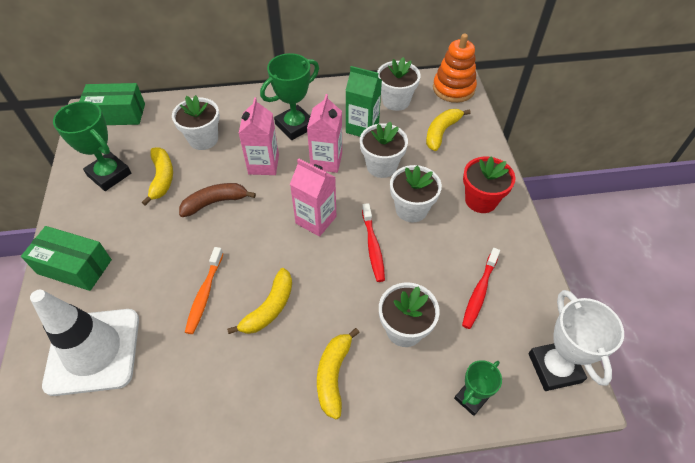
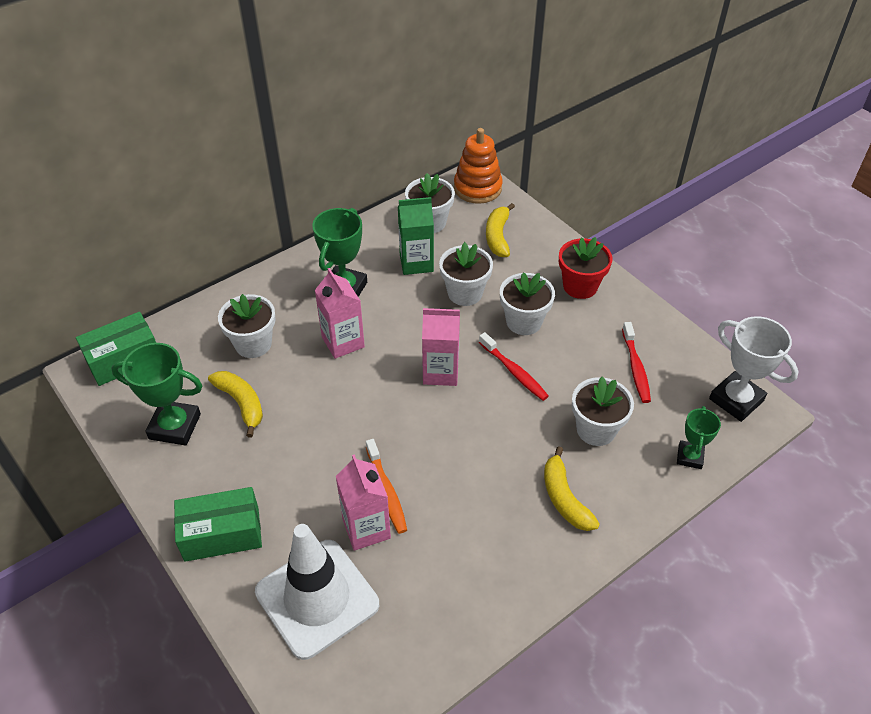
camera: 30 degrees left, 5 degrees down
brown banana [179,183,256,217] -> none
yellow banana [227,268,292,334] -> none
pink carton [307,94,342,173] -> pink carton moved to [336,454,391,551]

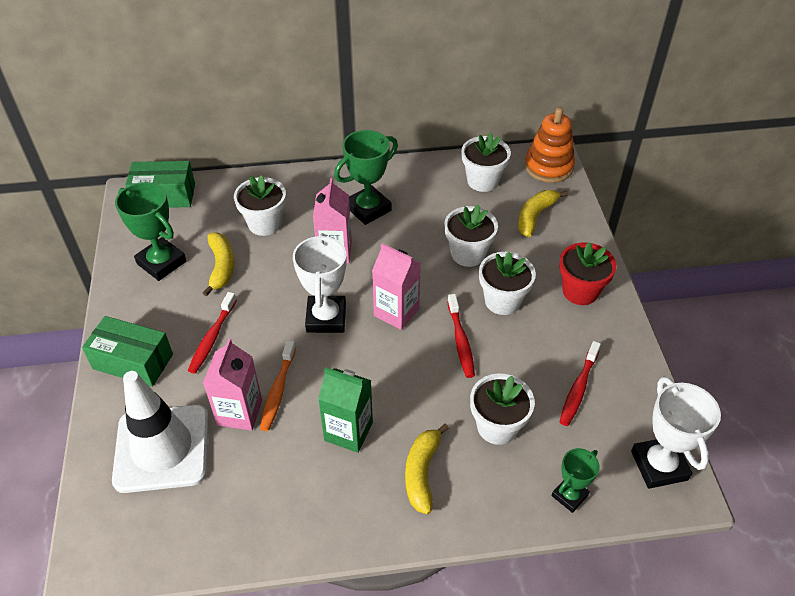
camera: 30 degrees right, 0 degrees up
green carton [398,197,434,275] -> green carton moved to [318,367,373,453]
none -> red toothbrush [188,292,237,374]
none -> white trophy [293,233,347,333]

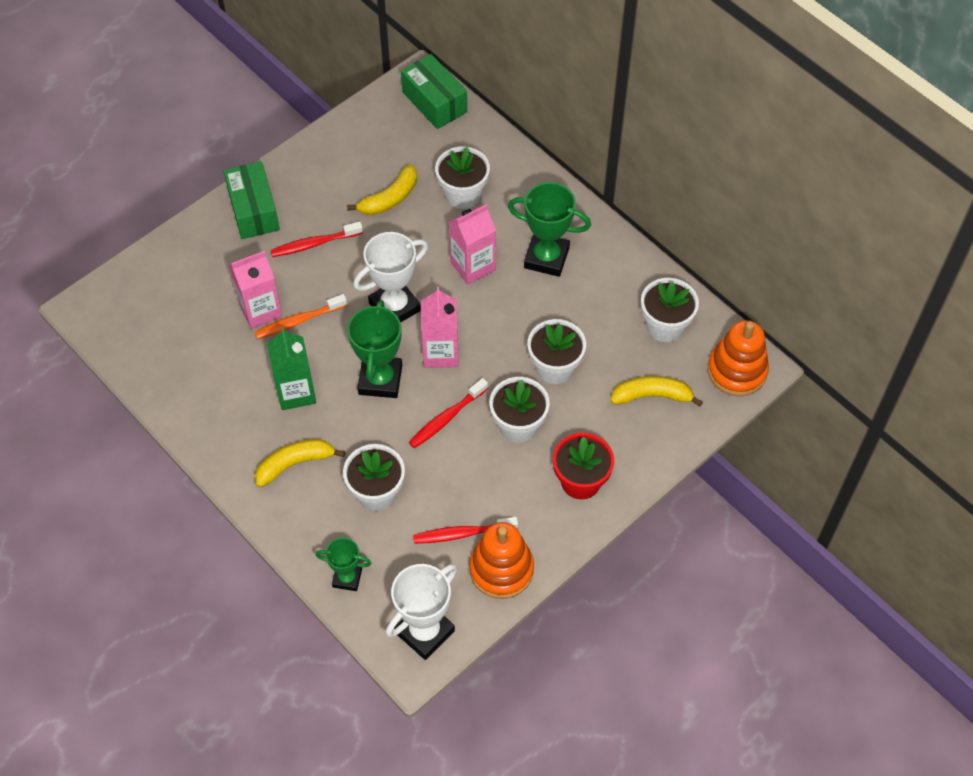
camera: 55 degrees right, 10 degrees up
white traffic cone [112,371,209,493] -> none
green trophy [115,182,186,281] -> green trophy moved to [347,300,402,398]
none -> orange stacking toy [469,522,534,599]

